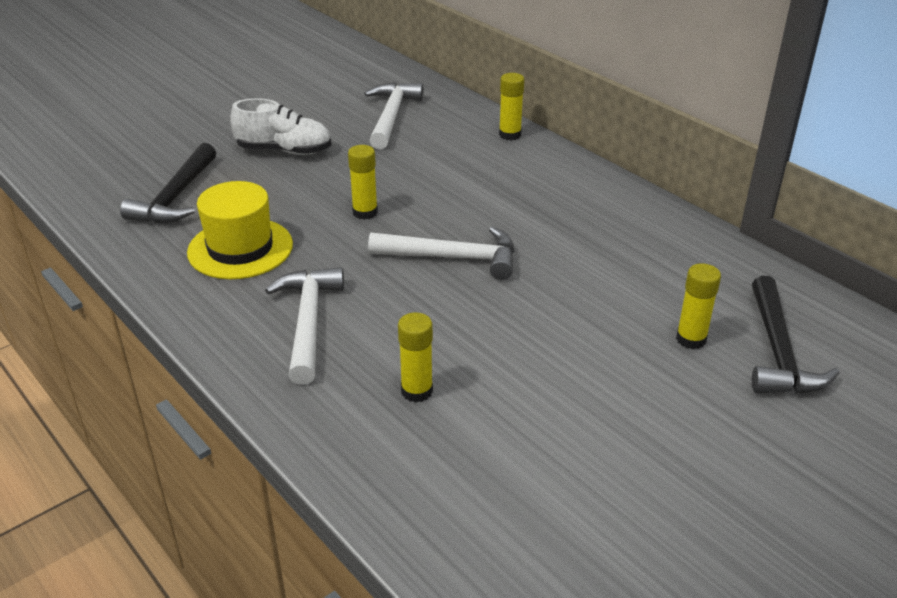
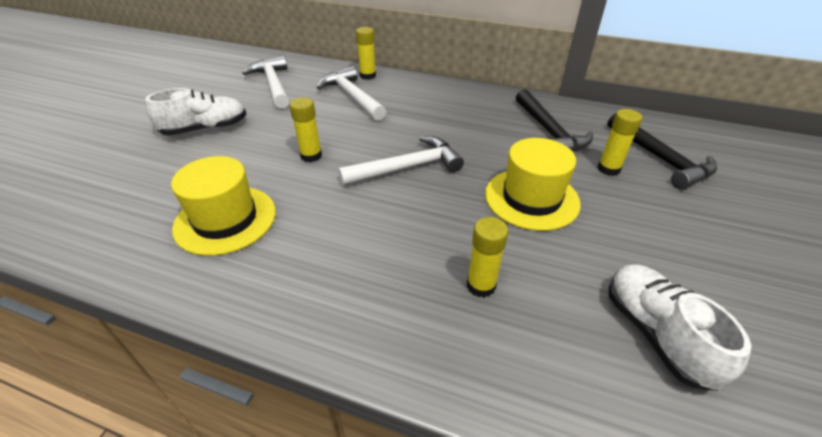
camera: 30 degrees left, 5 degrees up
black hammer [120,143,216,223] -> black hammer moved to [516,89,593,152]
white hammer [265,267,344,385] -> white hammer moved to [317,66,386,120]
none -> yellow hat [485,138,581,231]
none -> white shoe [609,264,751,391]

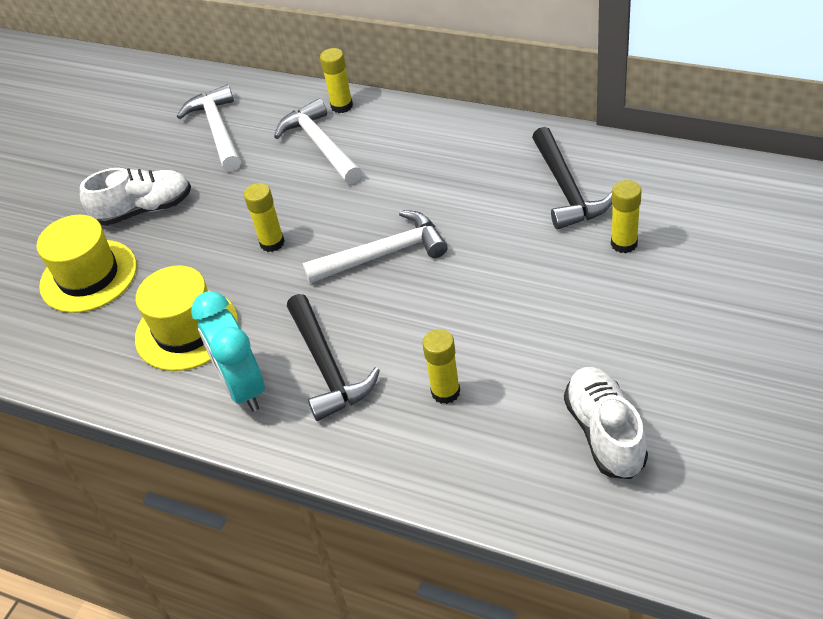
camera: 10 degrees right, 5 degrees up
yellow hat [485,138,581,231] -> yellow hat moved to [37,215,137,313]
black hammer [607,113,717,189] -> black hammer moved to [287,294,380,421]
none -> turquoise clock [191,291,265,412]

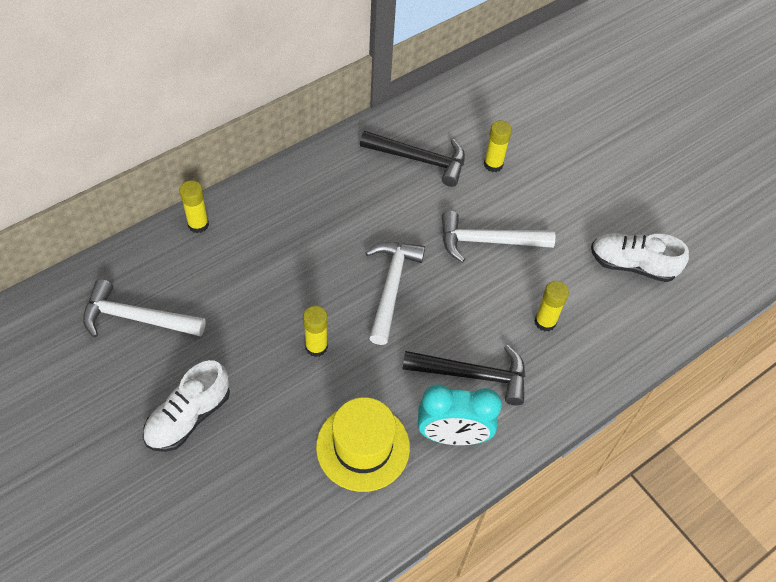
camera: 70 degrees left, 10 degrees up
yellow hat [37,215,137,313] -> none
white shoe [80,168,191,226] -> white shoe turned 150 degrees counterclockwise [143,360,230,452]
white hammer [274,98,362,184] -> white hammer moved to [442,211,556,263]

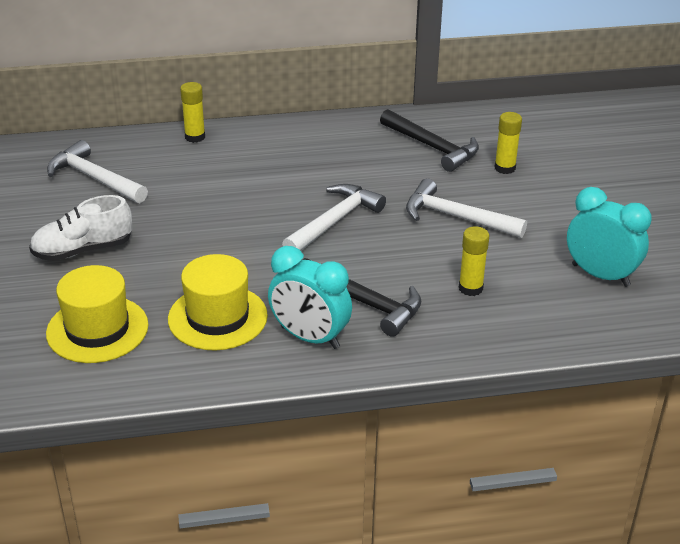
camera: 30 degrees right, 20 degrees down
yellow glue stick [303,306,328,357] -> none
white shoe [591,233,689,282] -> turquoise clock [567,187,652,287]
none -> yellow hat [46,265,149,363]

